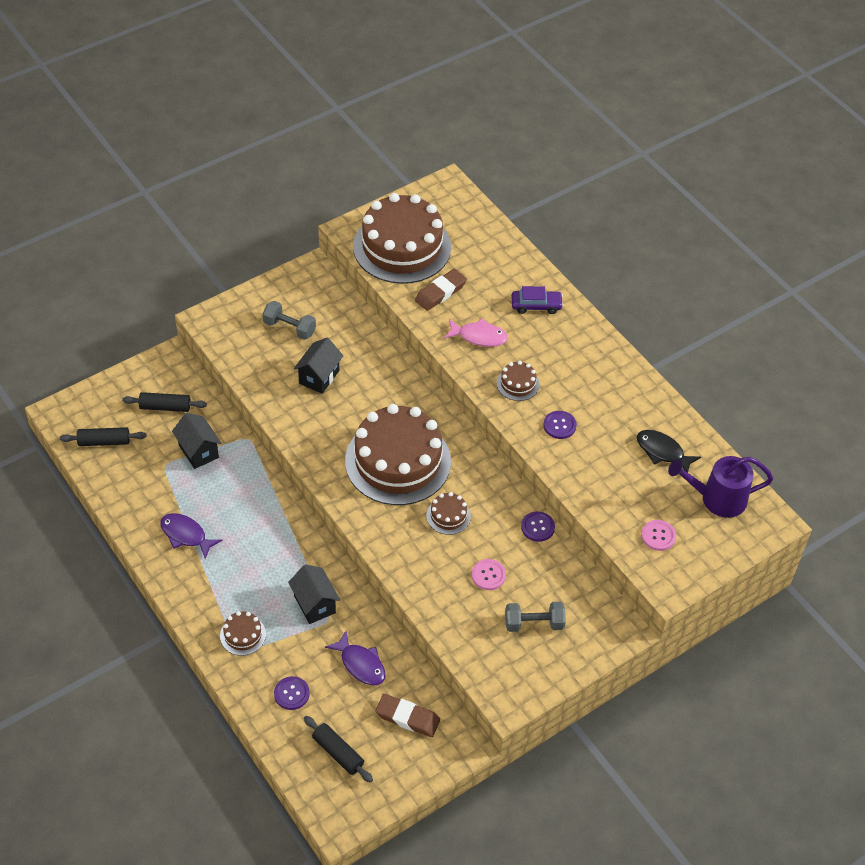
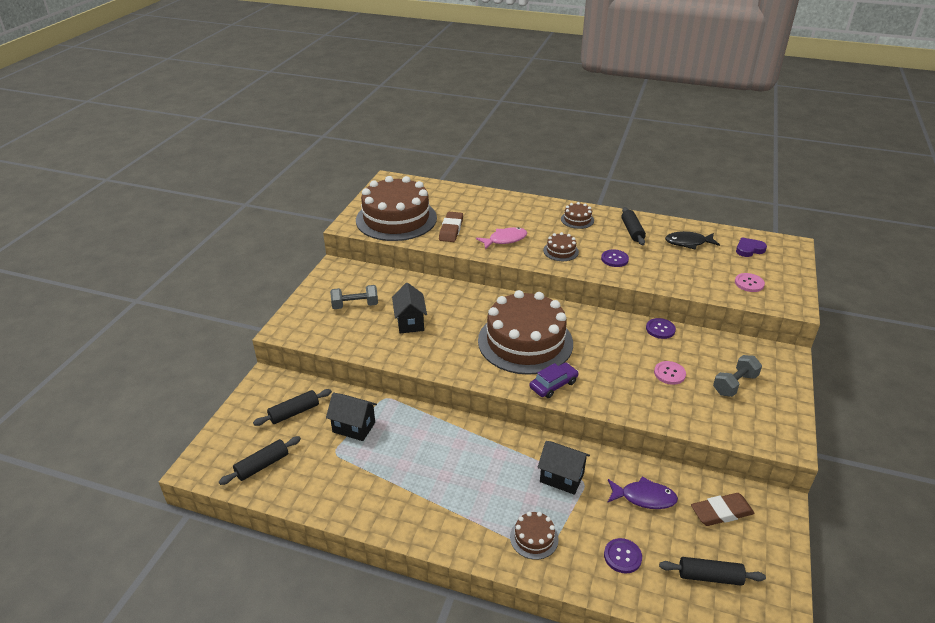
camera: 35 degrees left, 15 degrees down
purple fish [160,513,222,559] -> none
brown cake [426,492,471,535] -> brown cake moved to [561,202,594,229]
purple car [512,286,563,314] -> purple car moved to [529,362,579,398]
purple watering can [668,456,773,518] -> purple heart [736,237,767,257]
none -> black rolling pin [621,207,646,245]

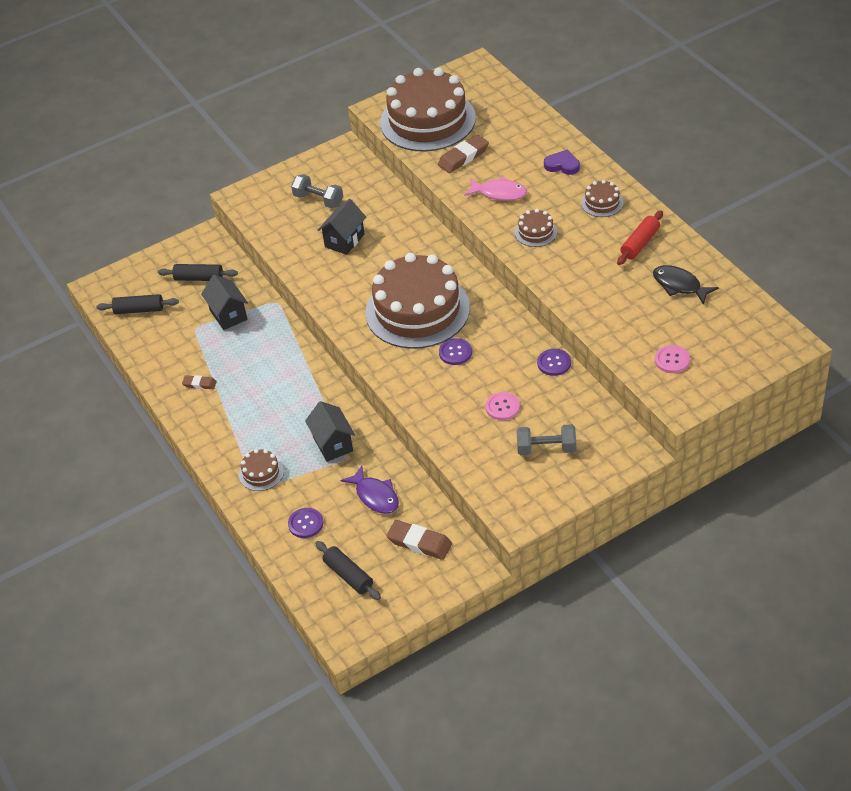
camera: 45 degrees right, 10 degrees up
purple car [529,362,579,398] -> none
purple button [601,249,629,267] -> purple button moved to [439,338,472,365]
black rolling pin [621,207,646,245] -> red rolling pin [617,210,663,265]
purple heart [736,237,767,257] -> purple heart moved to [544,150,580,175]
none -> brown eraser [182,375,217,389]

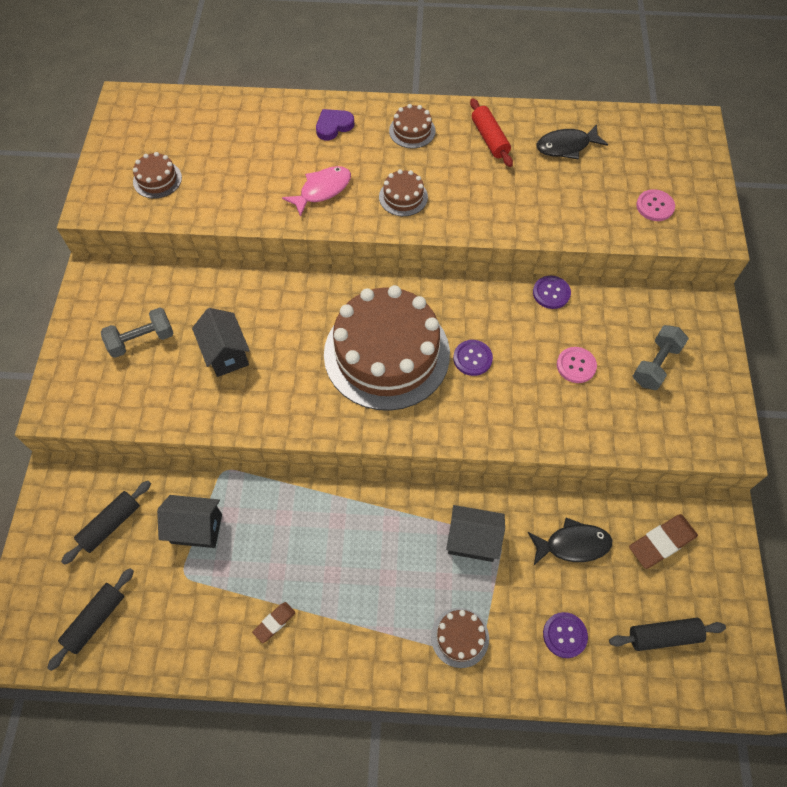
camera: 60 degrees left, 15 degrees up
purple fish [340,465,399,514] -> black fish [528,517,612,565]
brown cake [380,68,476,152] -> brown cake [133,152,182,198], size x0.41
brown eraser [438,135,489,173] -> none

